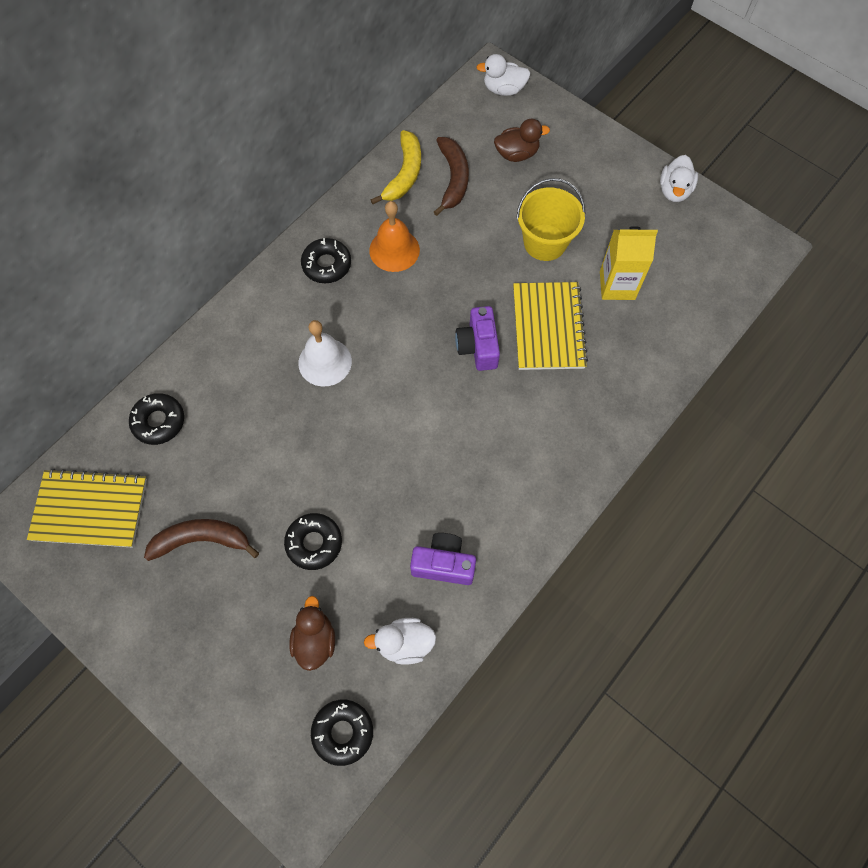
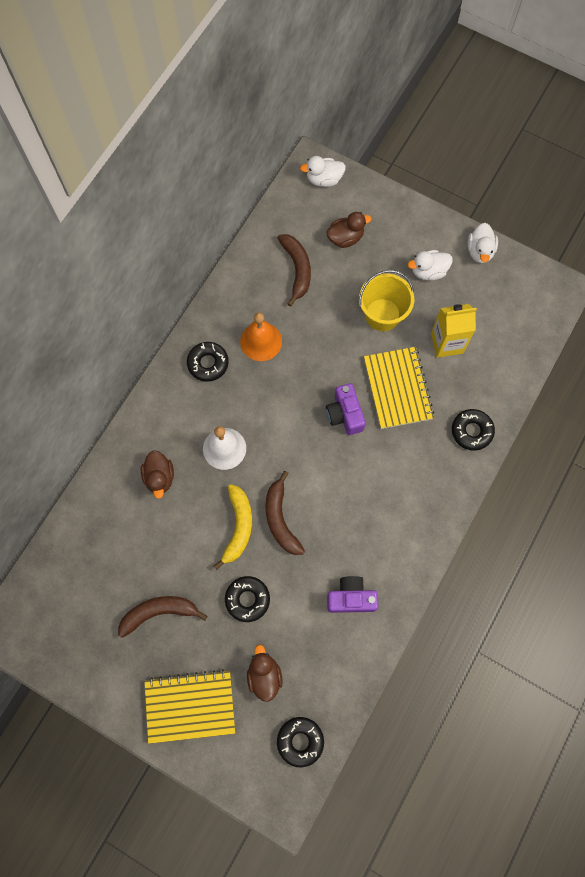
camera: 10 degrees left, 5 degrees up
yellow notebook [27,469,147,548] -> yellow notebook moved to [145,669,235,744]
black donut [129,393,184,445] -> black donut moved to [452,409,495,451]
white duck [364,618,436,665] -> white duck moved to [408,250,453,280]
yellow banana [371,130,421,204] -> yellow banana moved to [214,484,252,570]
none -> brown duck [141,450,174,499]
none -> brown banana [265,471,305,555]

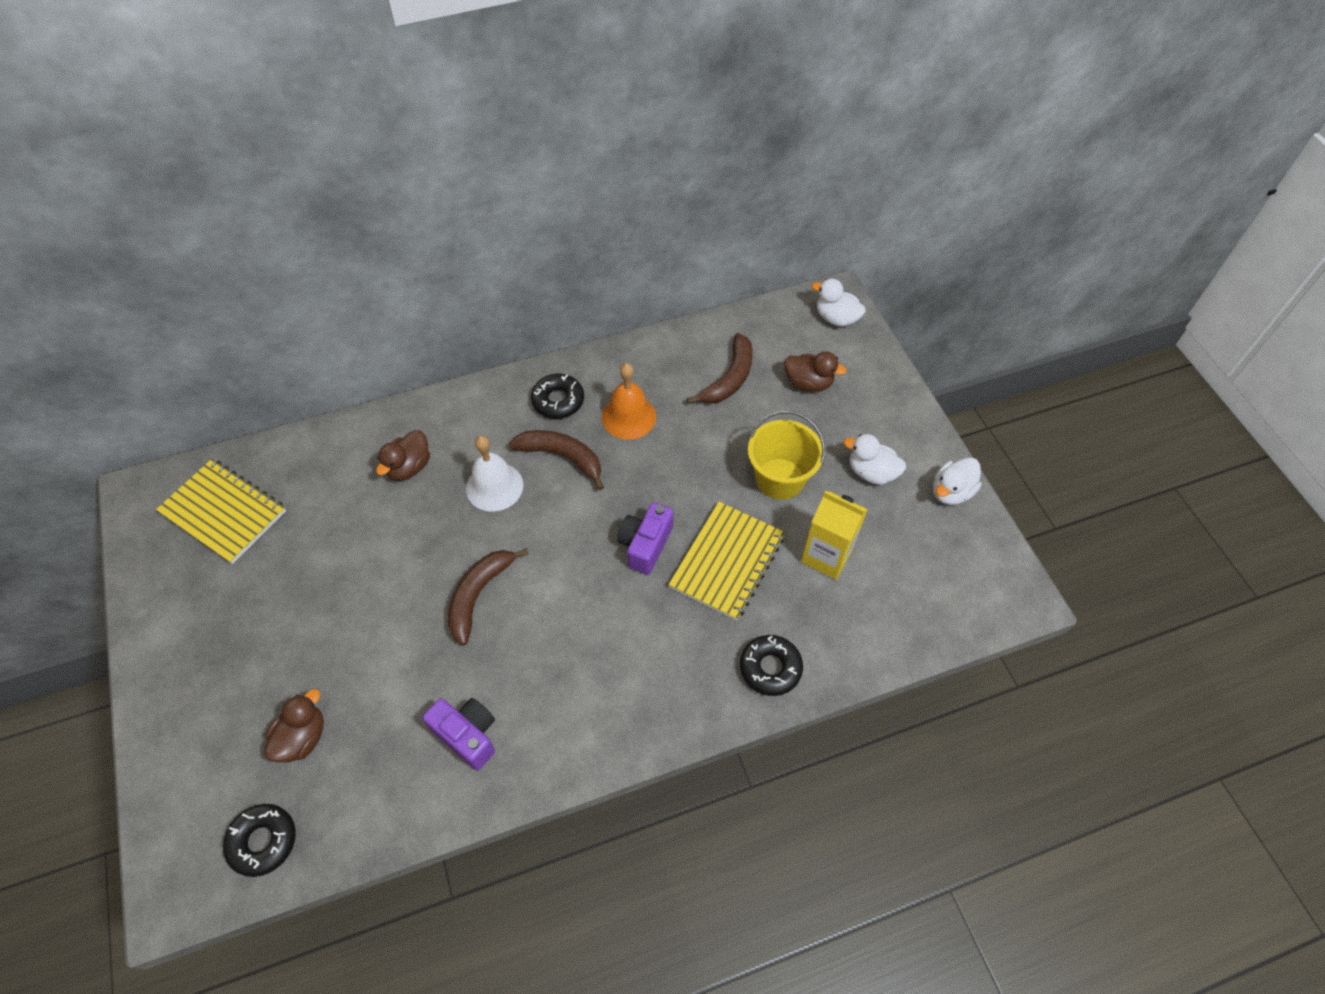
camera: 40 degrees right, 15 degrees down
brown banana [118,596,208,638] -> brown banana moved to [509,430,604,490]
yellow notebook [145,669,235,744] -> yellow notebook moved to [156,459,286,564]
yellow banana [214,484,252,570] -> none
black donut [225,576,270,622] -> none

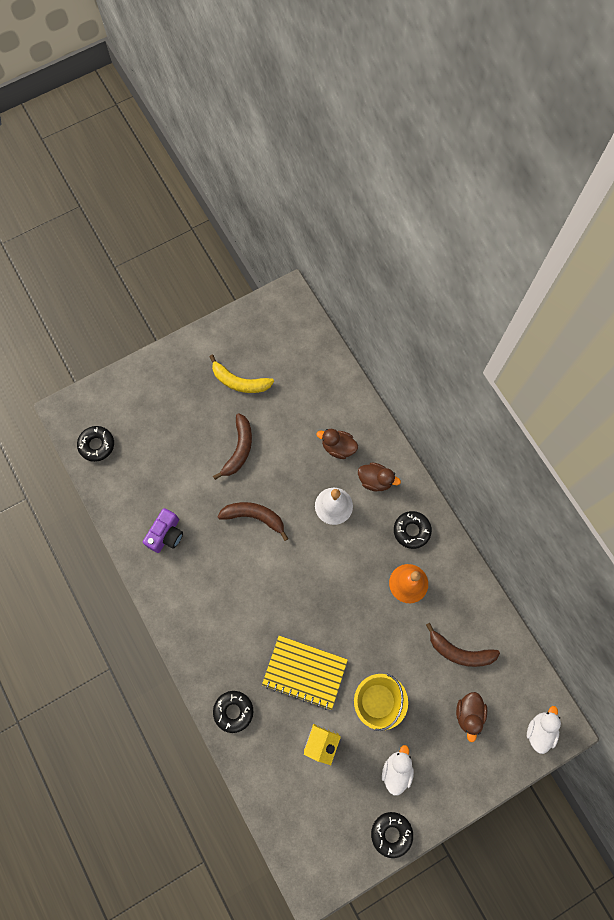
camera: 80 degrees right, 15 degrees up
yellow notebook [156,459,286,564] -> none
brown duck [264,689,324,762] -> brown duck moved to [358,462,401,492]
brown banana [509,430,604,490] -> brown banana moved to [213,413,252,480]
purple camera [617,502,673,575] -> none
white duck [933,457,981,505] -> black donut [371,812,413,858]
none -> yellow banana [209,355,274,393]

